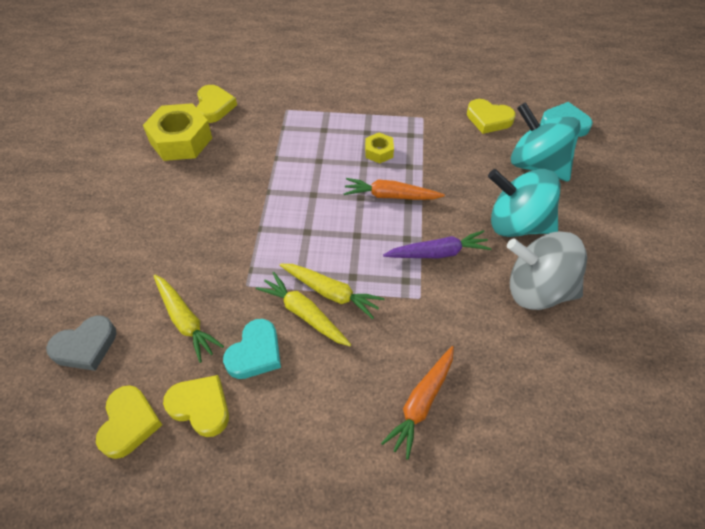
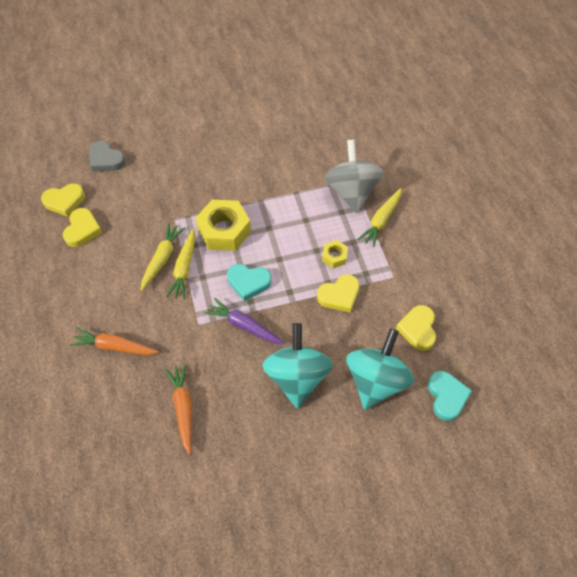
camera: 70 degrees right, 5 degrees up
yellow nut [143,103,212,161] -> yellow nut moved to [196,200,251,251]
yellow carrot [153,274,224,363] -> yellow carrot moved to [358,188,402,247]
yellow heart [197,85,237,123] -> yellow heart moved to [317,274,360,313]
turquoise heart [223,319,281,379] -> turquoise heart moved to [227,264,271,301]
orange carrot [343,178,445,200] -> orange carrot moved to [165,364,192,455]
purple carrot [383,230,492,258] -> purple carrot turned 150 degrees clockwise [204,298,284,344]
grey spinning top [507,231,587,310] -> grey spinning top moved to [324,139,384,213]

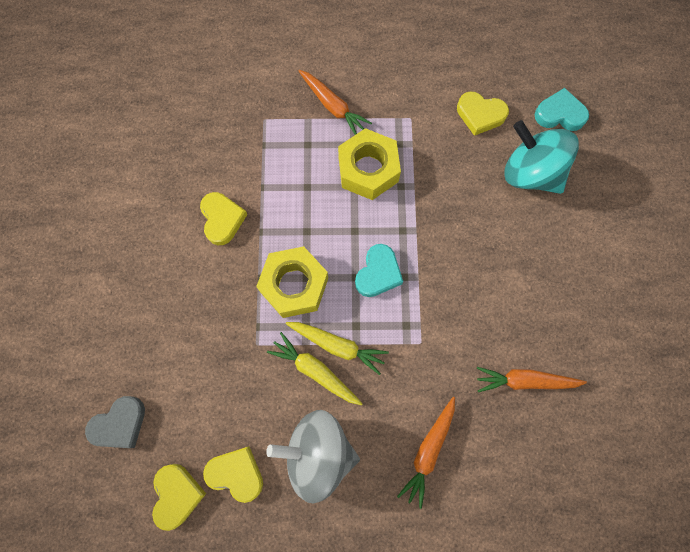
camera: 75 degrees left, 15 degrees up
purple carrot [204,298,284,344] -> none
turquoise spinning top [262,323,333,409] -> none
yellow heart [317,274,360,313] -> yellow heart moved to [200,192,248,245]
yellow nut [322,240,348,268] -> yellow nut [338,128,401,200], size x1.99
grey spinning top [324,139,384,213] -> grey spinning top moved to [266,410,360,504]
yellow carrot [358,188,402,247] -> orange carrot [299,70,372,135]

